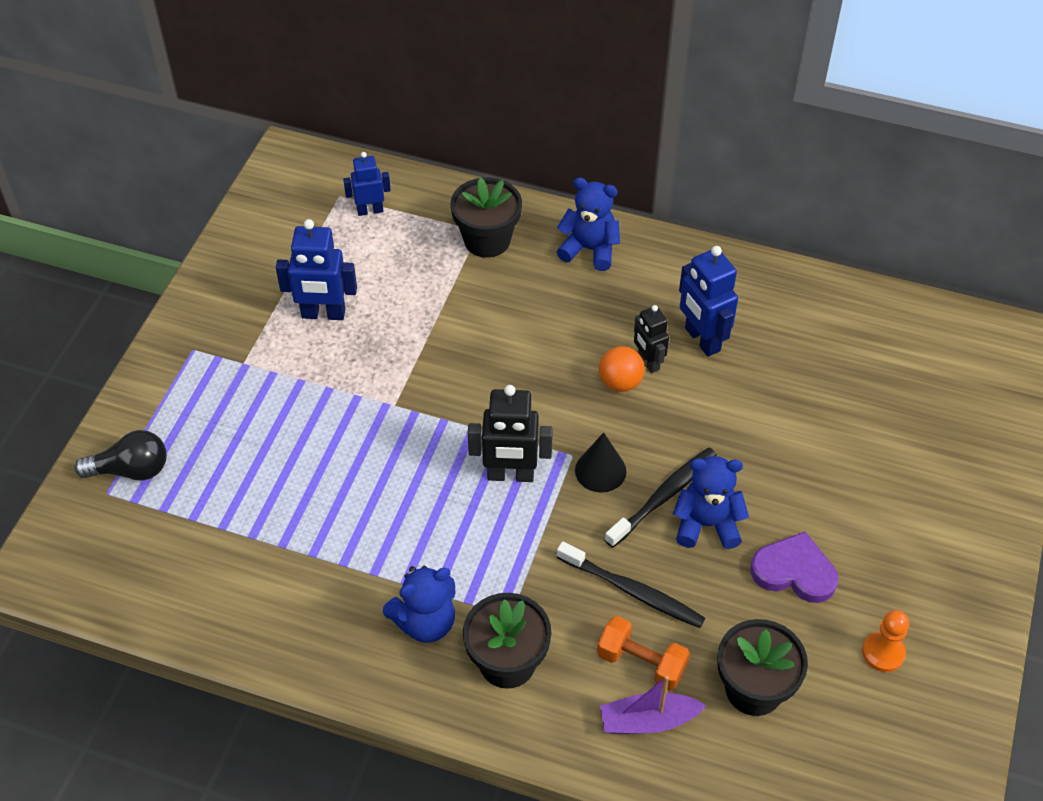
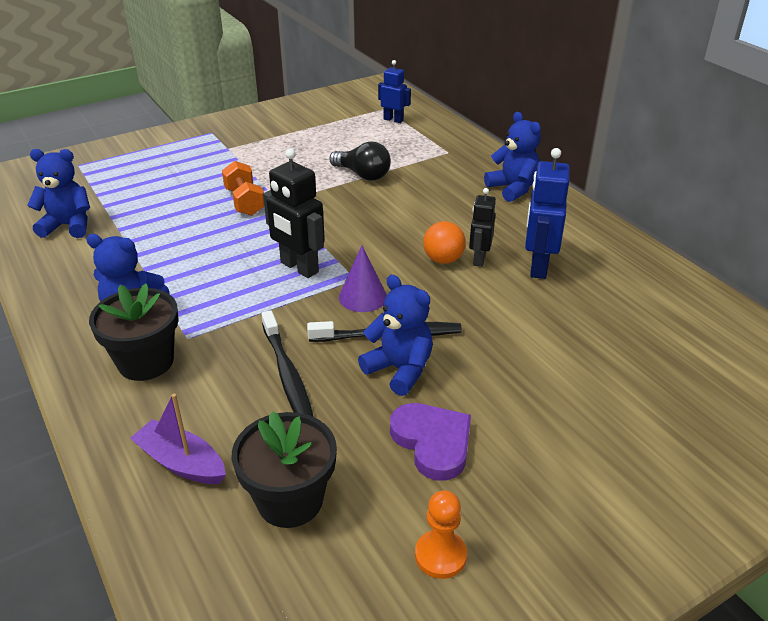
camera: 40 degrees right, 15 degrees down
black light bulb [74,430,166,480] -> black light bulb moved to [329,141,391,181]
blue robot [276,219,357,320] -> none
black flower pot [451,177,522,258] -> none
black cone [575,432,627,493] -> purple cone [339,245,387,312]
orange dumbbell [597,616,690,691] -> orange dumbbell moved to [222,161,264,216]
none -> blue teddy bear [27,149,90,238]

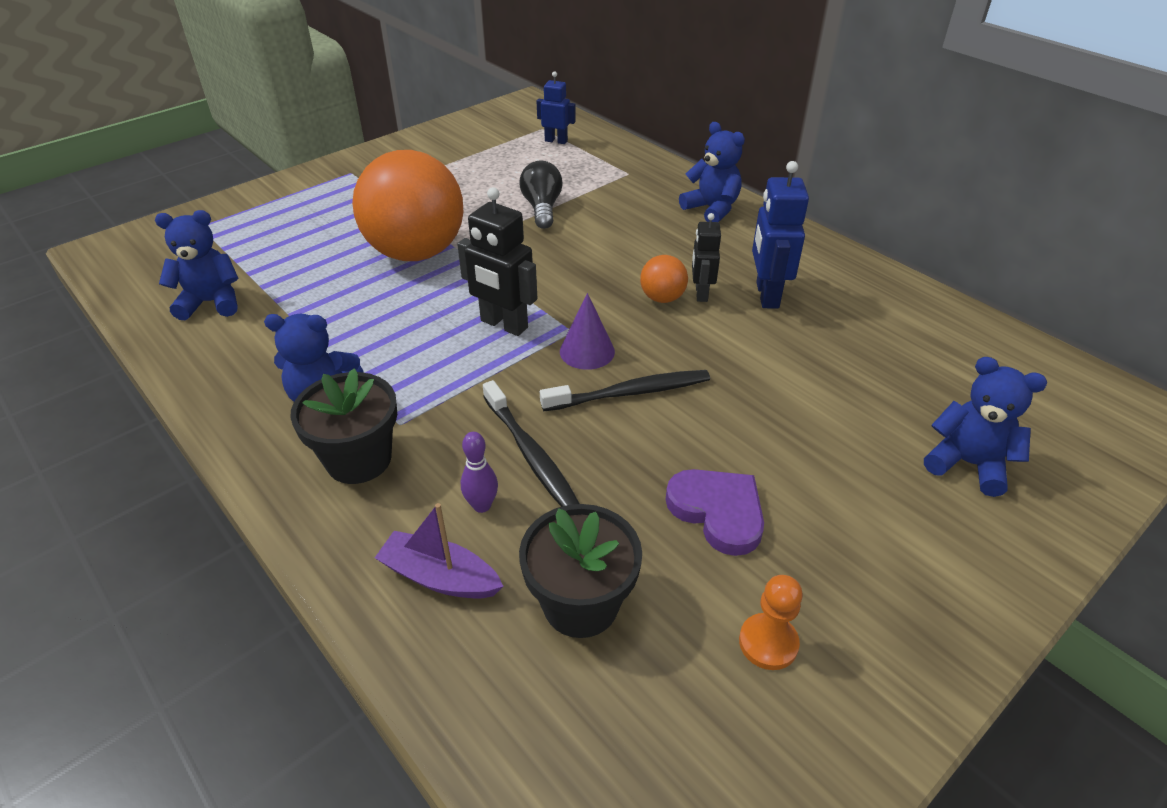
camera: 10 degrees left, 5 degrees up
orange dumbbell [222,161,264,216] -> orange ball [352,150,464,261]
black light bulb [329,141,391,181] -> black light bulb turned 120 degrees counterclockwise [520,161,563,229]
blue teddy bear [358,275,433,396] -> blue teddy bear moved to [924,357,1047,497]
none -> purple bowling pin [461,432,498,513]

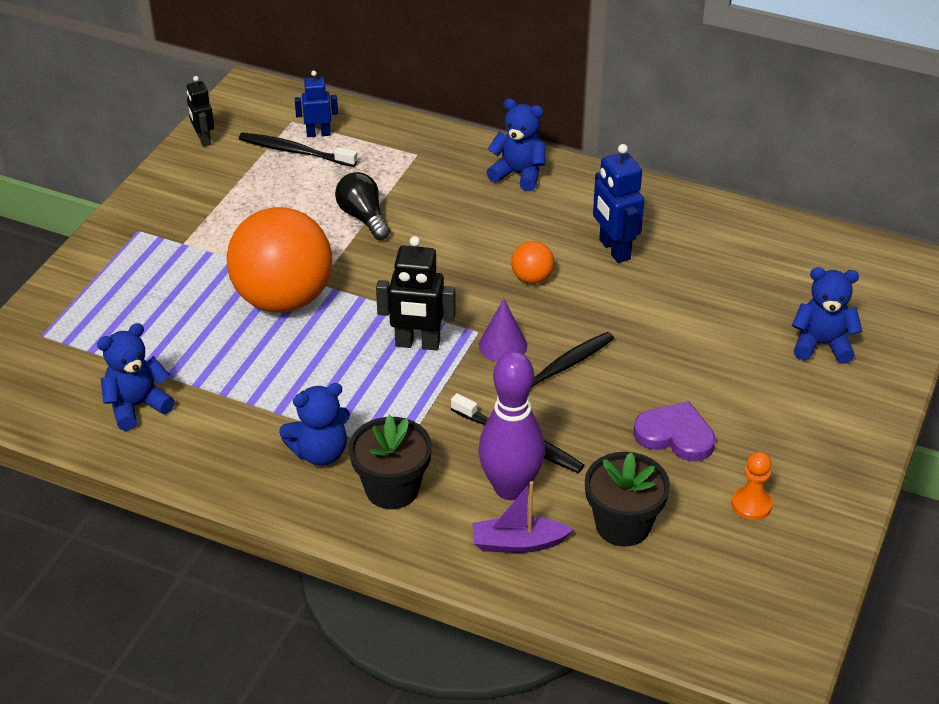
camera: 25 degrees left, 0 degrees up
purple bowling pin [461,432,498,513] -> purple bowling pin [478,351,545,500], size x2.27
black robot [692,213,721,302] -> black robot moved to [187,76,214,147]
none -> black toothbrush [239,132,358,167]

